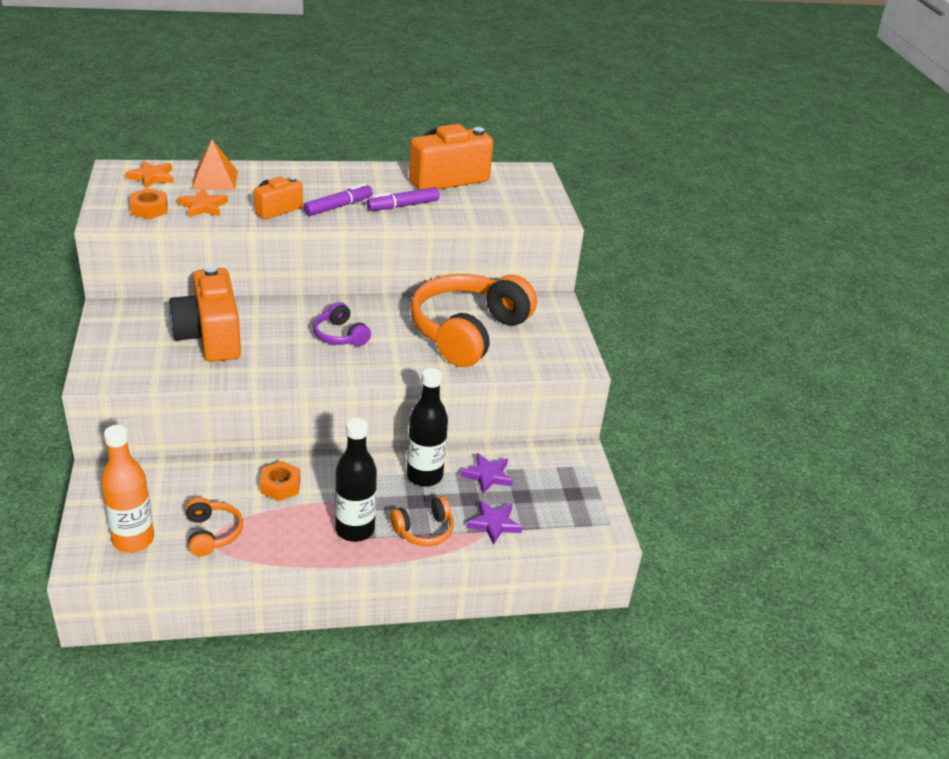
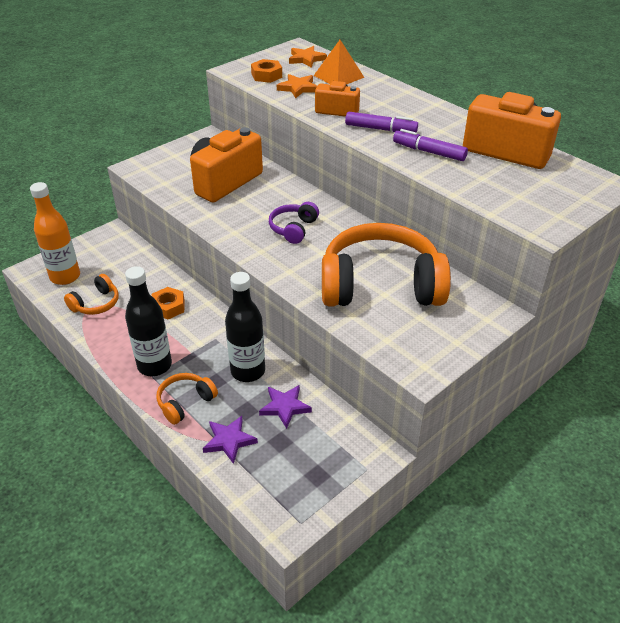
camera: 60 degrees right, 5 degrees up
orange headphones [390,496,454,546] -> orange headphones turned 105 degrees clockwise [156,373,218,425]

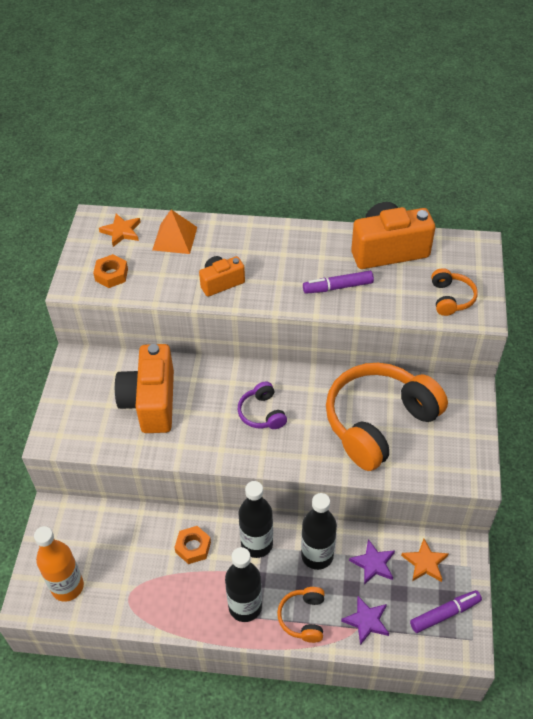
camera: 40 degrees left, 10 degrees up
orange headphones [64,274,119,315] -> orange headphones moved to [431,268,478,316]
orange star [277,74,317,98] -> orange star moved to [401,539,449,582]
purple marker [345,112,418,133] -> purple marker moved to [410,590,482,633]
none -> black bottle [238,481,273,558]

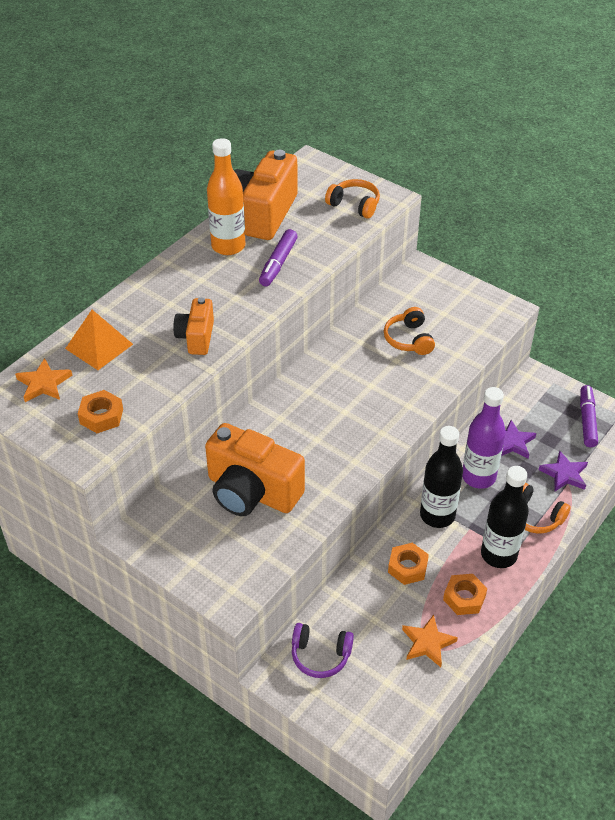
camera: 60 degrees left, 5 degrees down
orange bottle [34,526,84,602] -> orange bottle moved to [207,138,246,255]
purple headphones [238,382,287,429] -> purple headphones moved to [292,623,354,678]
black bottle [301,493,337,570] -> purple bottle [462,387,506,489]
orange headphones [326,363,448,471] -> orange headphones [384,307,435,355], size x0.45
orange star [401,539,449,582] -> orange star moved to [402,614,458,667]
none -> orange nut [443,574,487,615]

